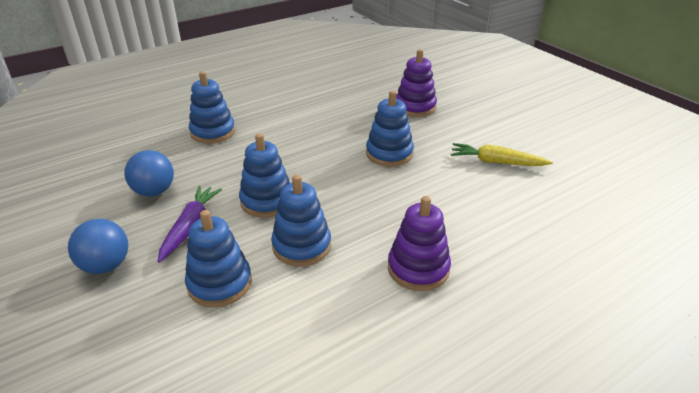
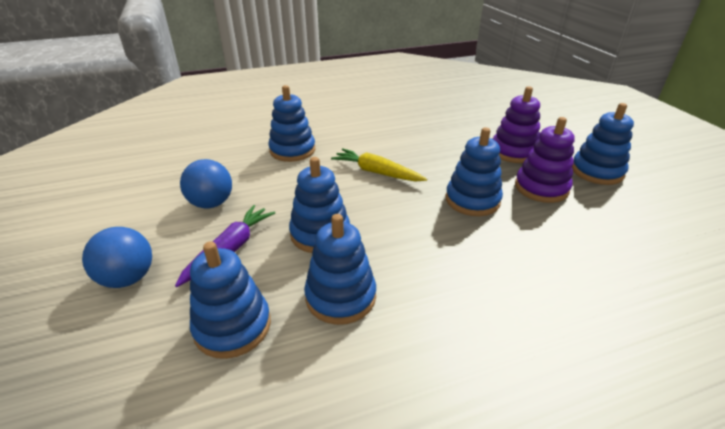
camera: 15 degrees right, 0 degrees up
purple stacking toy [388,196,451,291] -> purple stacking toy moved to [515,117,575,203]
yellow carrot [451,143,553,166] -> yellow carrot moved to [331,148,427,181]
none -> blue stacking toy [572,103,634,185]

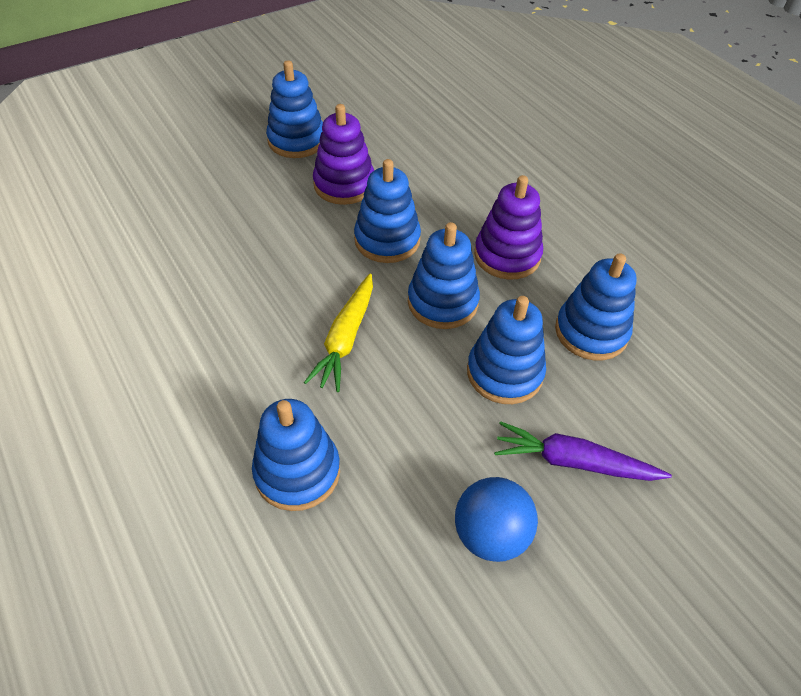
camera: 105 degrees left, 15 degrees up
blue ball [82,227,152,288] -> none
blue stacking toy [190,241,271,359] -> blue stacking toy moved to [408,222,480,329]
purple stacking toy [493,86,540,163] -> purple stacking toy moved to [474,175,543,280]

